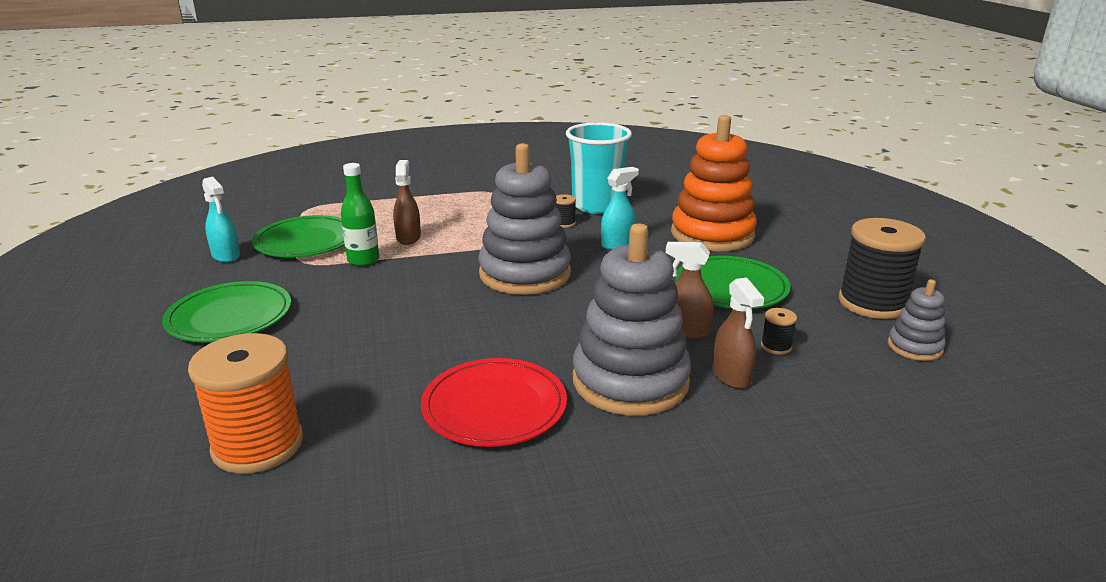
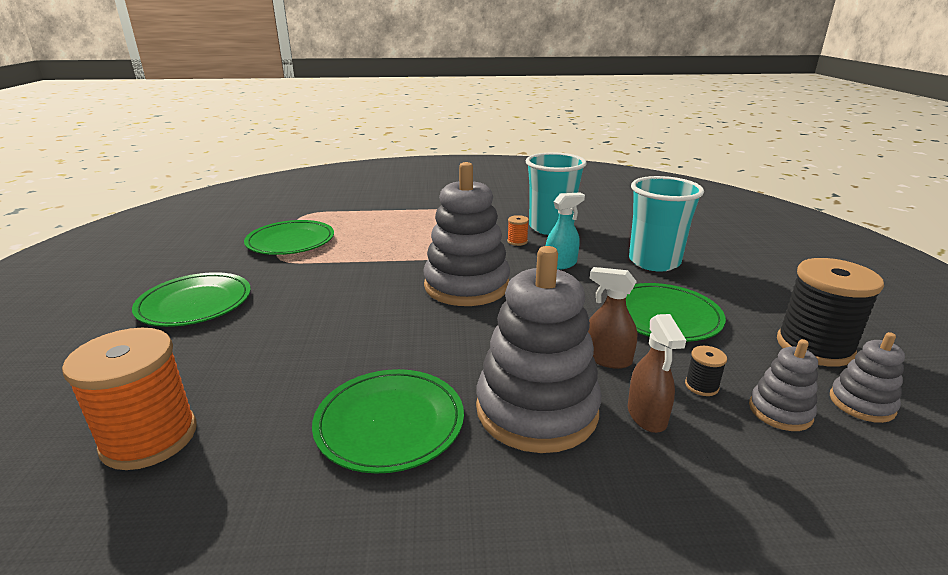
camera: 10 degrees right, 0 degrees up
turquoise spray bottle [202,177,240,263] -> none
green bottle [341,163,379,266] -> none
brown spray bottle [393,160,421,245] -> none
red plate [421,358,567,447] -> green plate [312,369,464,474]
black spool [555,194,576,228] -> orange spool [507,215,529,246]
orange stacking toy [671,115,757,251] -> turquoise cup [629,176,704,272]
none -> grey stacking toy [749,339,818,431]

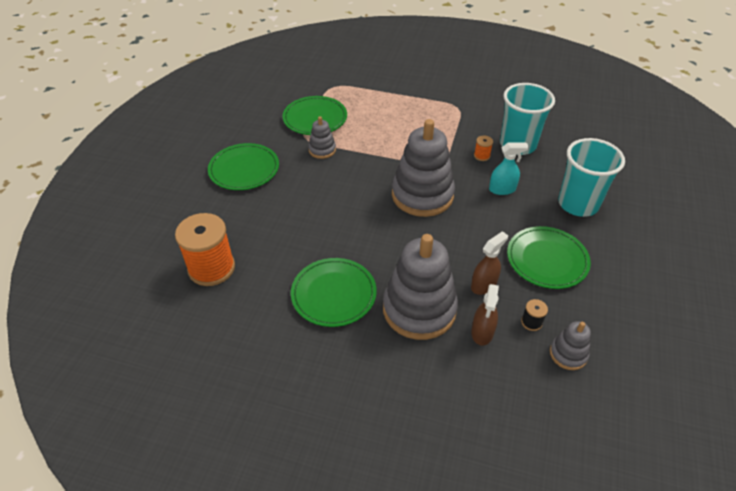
camera: 20 degrees right, 20 degrees up
brown spray bottle [588,267,637,369] -> brown spray bottle turned 90 degrees clockwise [471,231,508,295]
black spool [777,258,884,367] -> none
grey stacking toy [830,332,905,423] -> grey stacking toy moved to [308,116,336,159]

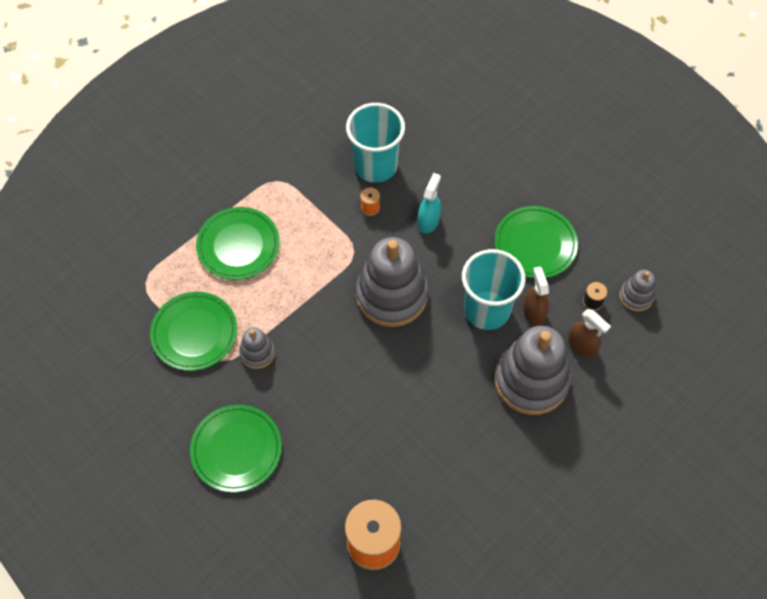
camera: 60 degrees left, 15 degrees up
green plate [291,258,377,327] -> green plate moved to [196,207,280,280]
turquoise cup [558,138,625,217] -> turquoise cup moved to [462,249,526,330]

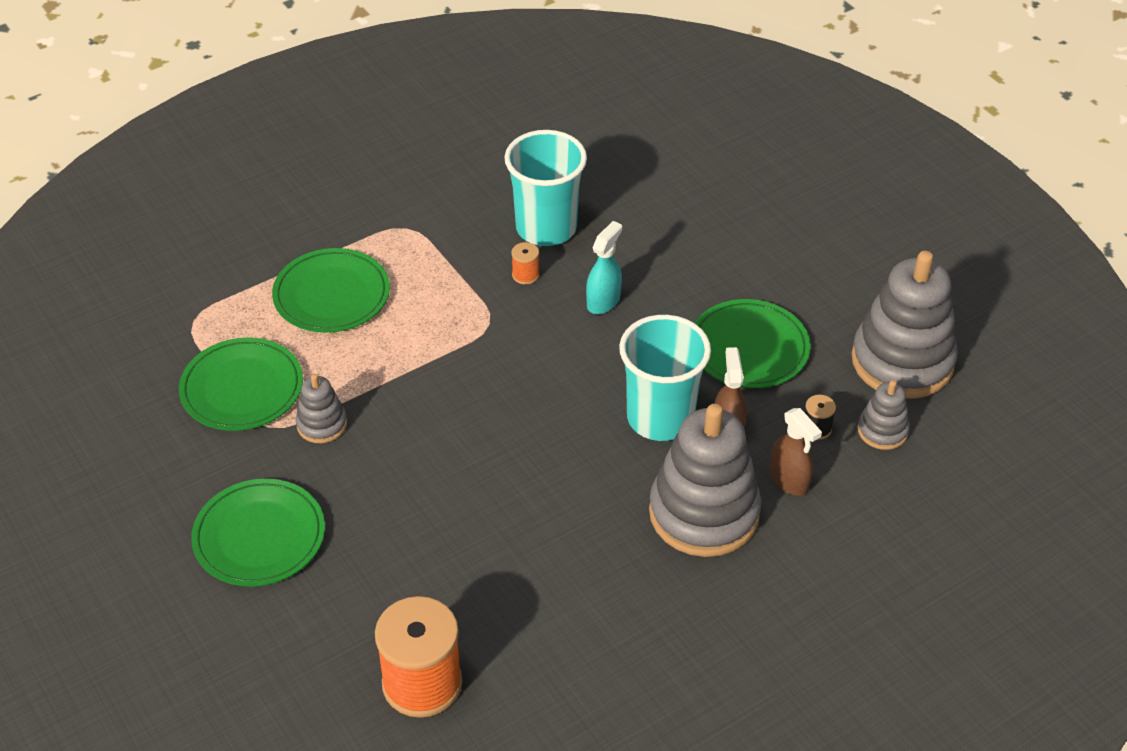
camera: 10 degrees right, 15 degrees down
grey stacking toy [356,237,428,327] -> grey stacking toy moved to [852,251,958,399]

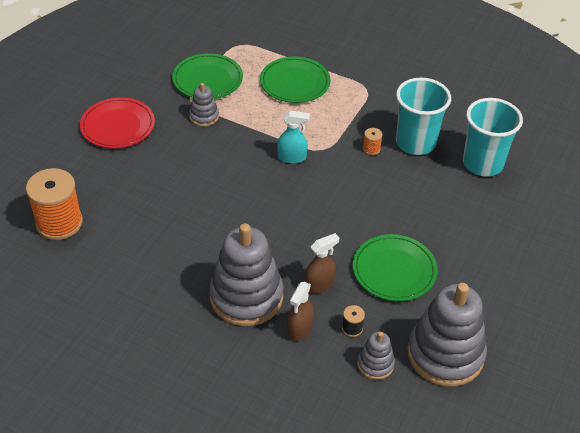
camera: 60 degrees right, 0 degrees up
green plate [191,478,325,587] -> red plate [80,97,155,149]
turquoise spray bottle [586,221,622,314] -> turquoise spray bottle moved to [277,111,310,164]
turquoise cup [619,315,711,441] -> turquoise cup moved to [463,98,523,176]

